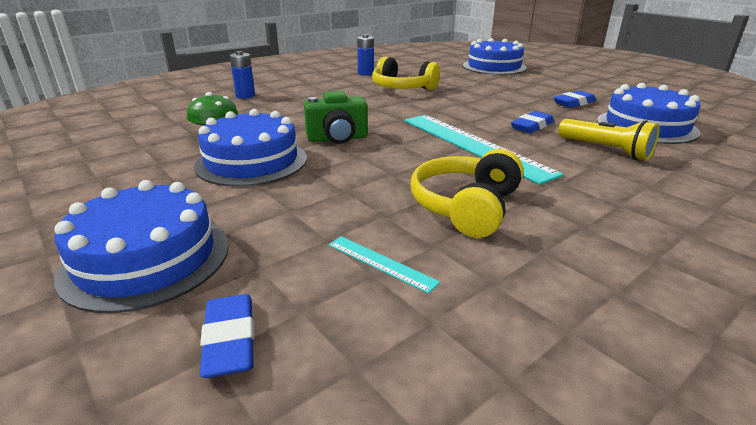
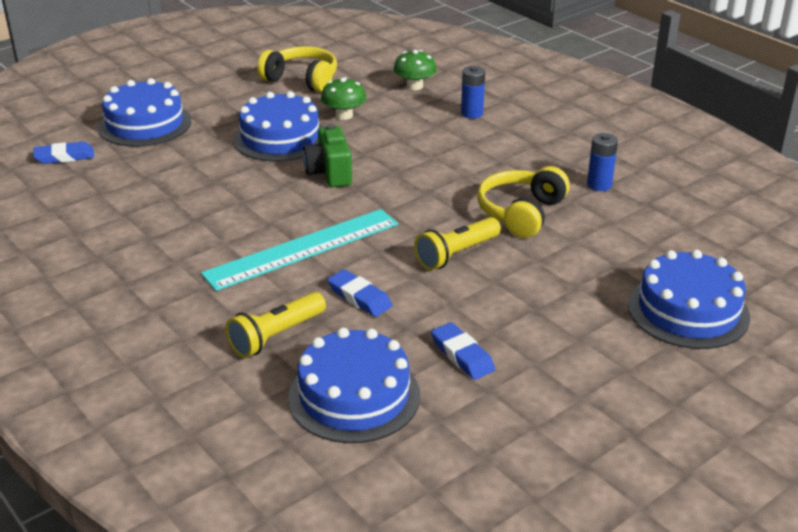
camera: 90 degrees right, 5 degrees up
turquoise ruler [328,236,440,294] -> none
yellow headphones [411,149,524,238] -> yellow headphones moved to [257,46,337,93]
none -> green mushroom [393,50,437,90]
none -> yellow flashlight [414,217,501,270]

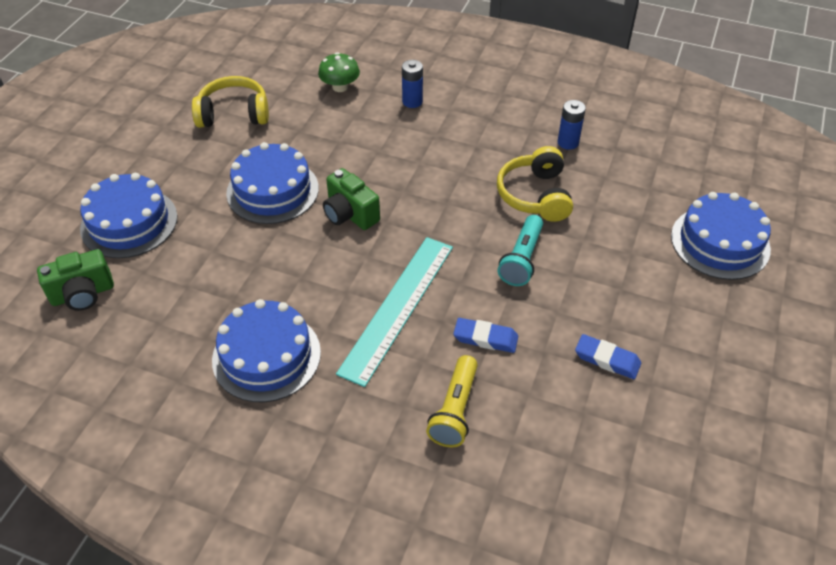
camera: 30 degrees left, 15 degrees up
blue eraser [33,141,94,164] -> green camera [37,249,114,311]
blue cake [288,328,420,443] -> blue cake moved to [212,299,321,402]
green mushroom [321,77,366,120] -> none
yellow flashlight [414,217,501,270] -> turquoise flashlight [498,215,543,286]

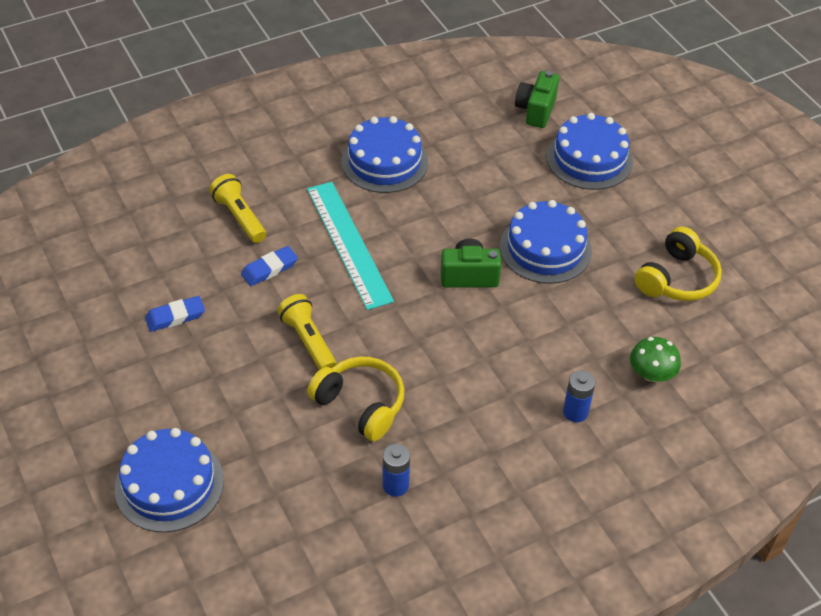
camera: 130 degrees right, 0 degrees up
turquoise flashlight [498,215,543,286] -> yellow flashlight [277,294,336,370]

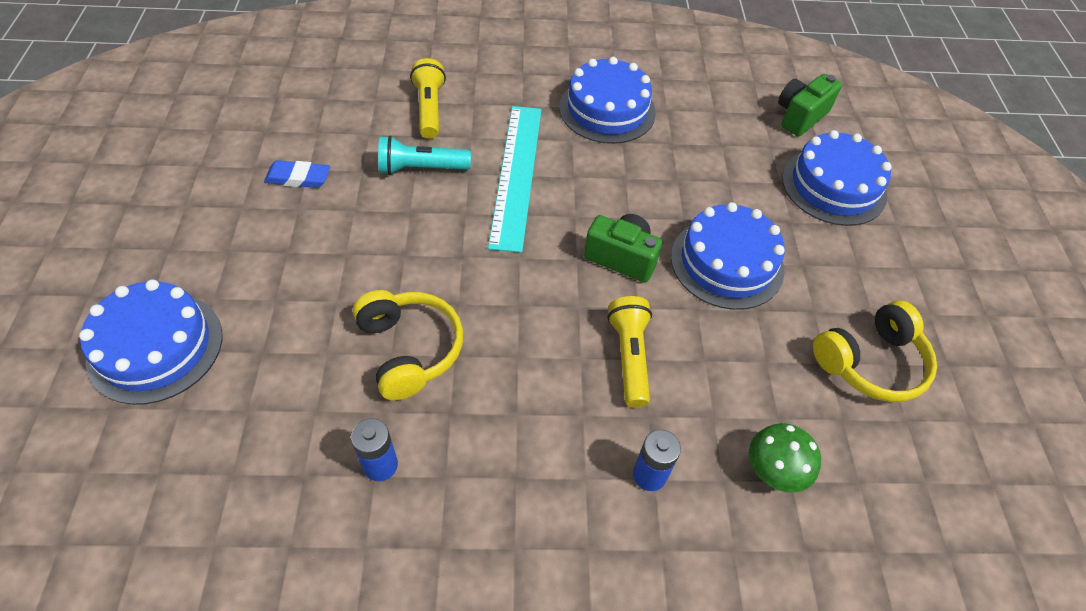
camera: 25 degrees right, 5 degrees up
blue eraser [241,246,298,286] -> turquoise flashlight [378,136,471,175]
yellow flashlight [277,294,336,370] -> yellow flashlight moved to [607,296,652,408]

